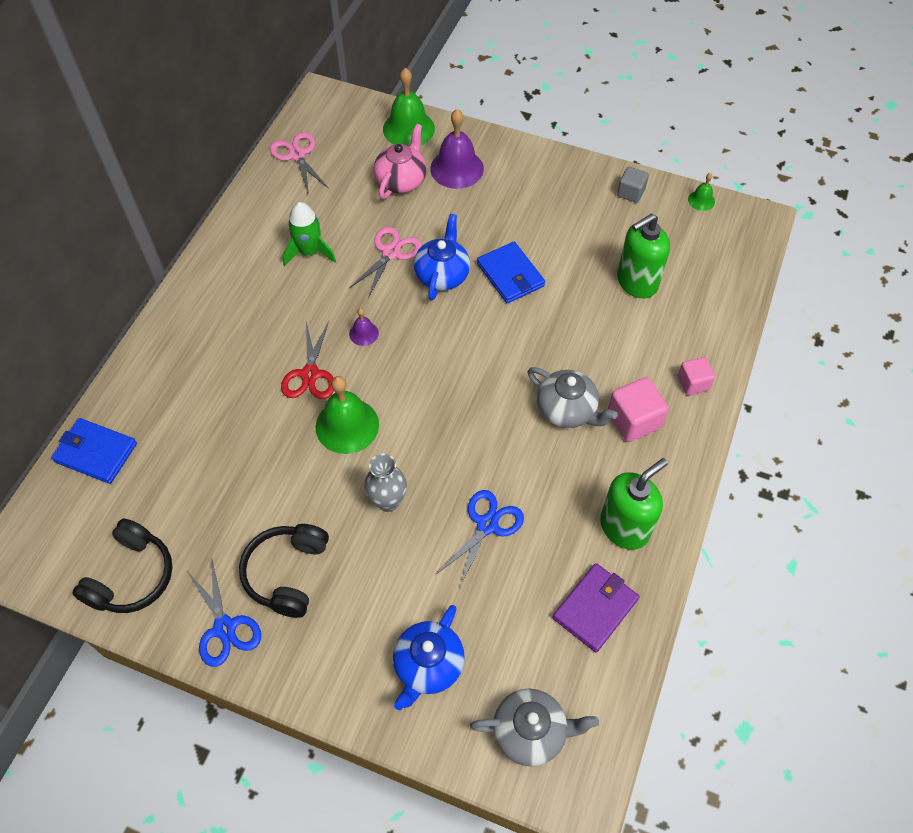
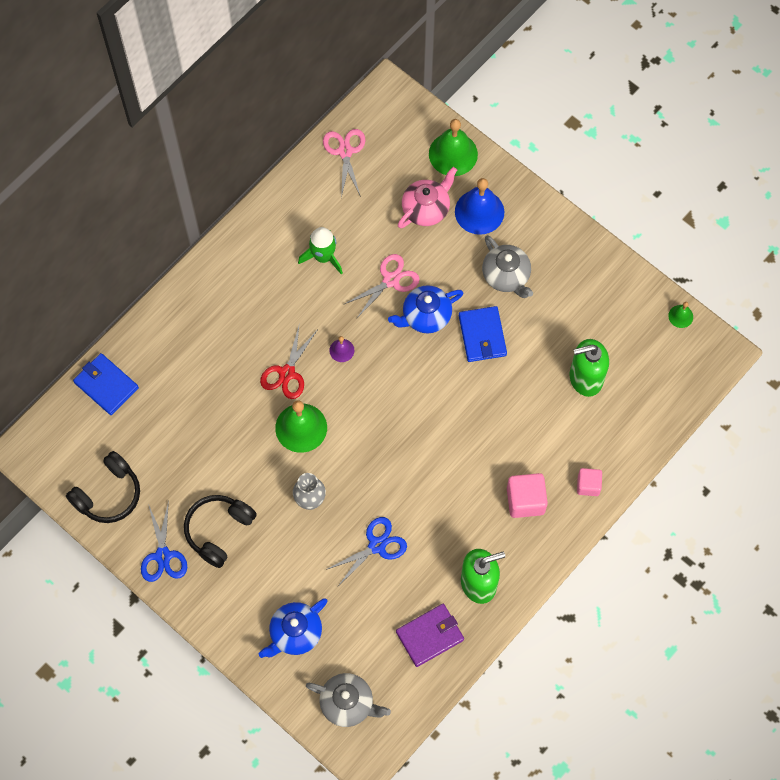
camera: 20 degrees right, 10 degrees up
blue teapot [414,214,470,301] -> blue teapot turned 150 degrees counterclockwise [388,285,463,333]
purple bell [430,109,484,189] -> blue bell [455,178,504,235]
grey teapot [527,367,618,428] -> grey teapot moved to [482,235,533,298]
grey cube [617,167,649,203] -> none

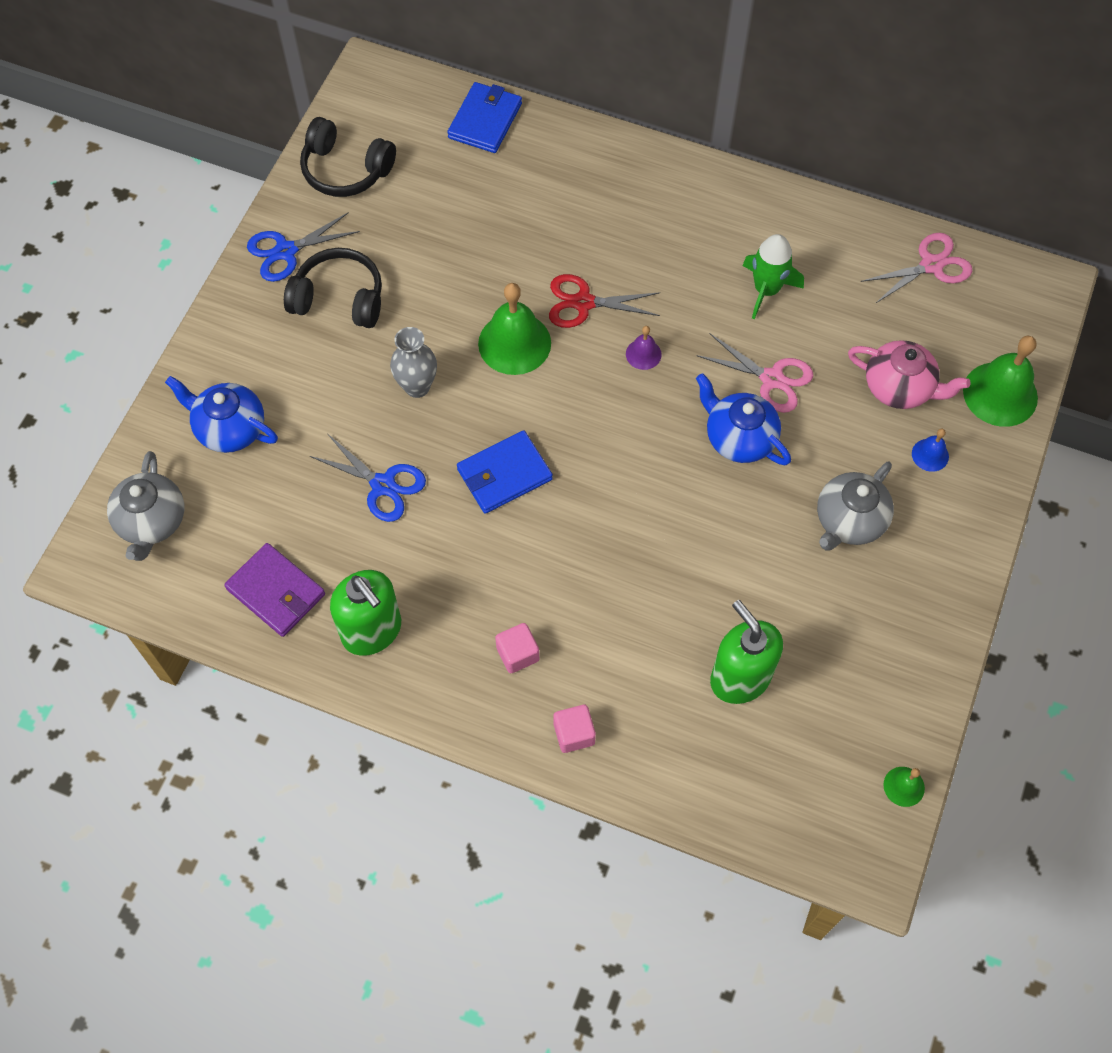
camera: 70 degrees right, 5 degrees down
blue bell [455,178,504,235] -> blue bell [912,429,949,472], size x0.49
blue wallet [459,306,507,362] -> blue wallet moved to [457,430,553,514]
pink cube [507,473,548,518] -> pink cube [495,623,539,673], size x0.64

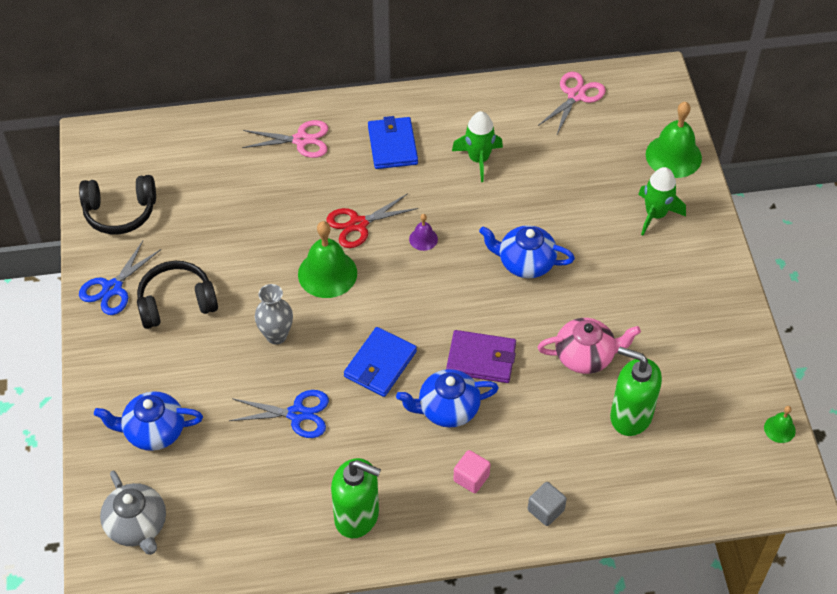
camera: 30 degrees left, 10 degrees down
purple wallet [224,543,325,637] -> purple wallet moved to [446,330,516,383]
blue wallet [447,82,522,153] -> blue wallet moved to [368,116,418,169]
pink cube [554,705,596,753] -> grey cube [528,482,567,526]
pink scissors [696,334,813,413] -> pink scissors moved to [242,120,328,158]
grey teapot [817,462,894,550] -> none
pink teapot [848,340,971,409] -> pink teapot moved to [538,318,641,374]
blue bell [912,429,949,472] -> green rocket [638,167,686,235]
none -> blue teapot [396,369,499,428]

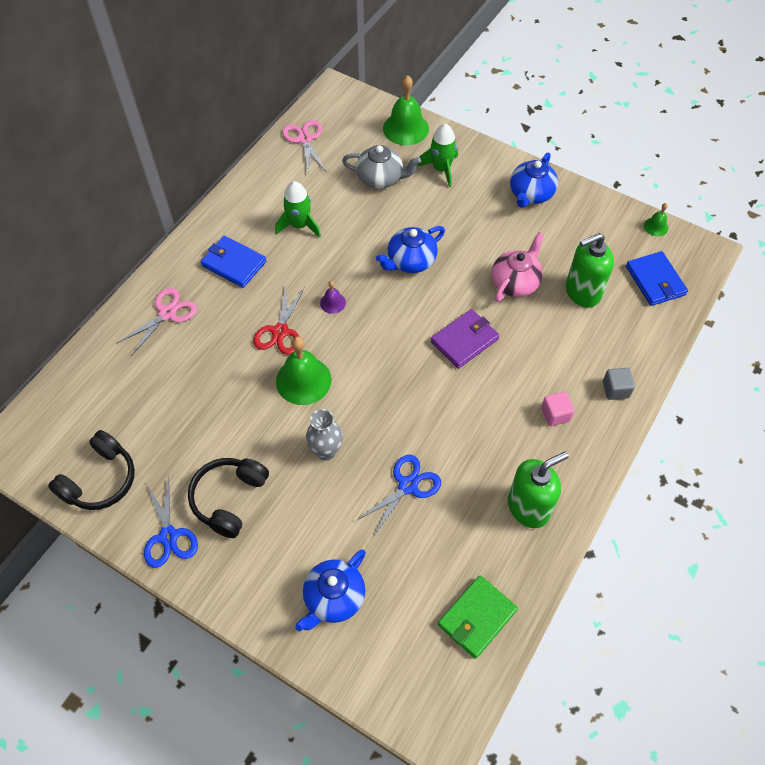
camera: 50 degrees left, 5 degrees up
grey teapot [100,471,166,555] -> grey teapot moved to [342,145,421,189]
blue wallet [344,327,417,397] -> blue wallet moved to [626,251,688,306]
blue teapot [396,369,499,428] -> blue teapot moved to [510,153,558,208]
none -> green wallet [438,575,518,659]

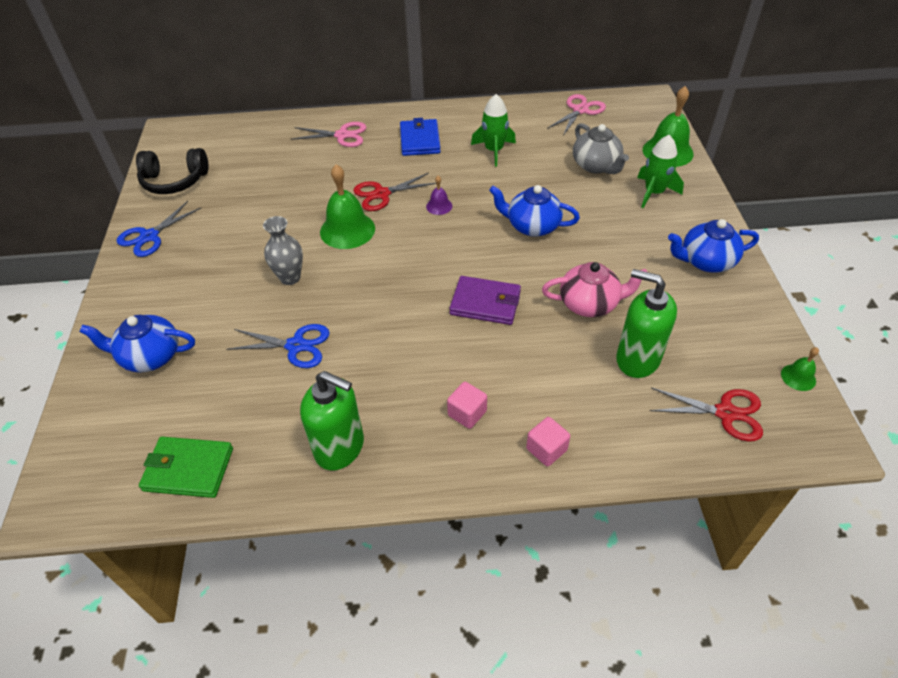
camera: 55 degrees right, 10 degrees down
black headphones [188,458,269,538] -> none
grey cube [603,368,635,400] -> pink cube [526,417,570,466]
blue wallet [626,251,688,306] -> red scissors [650,388,763,442]

